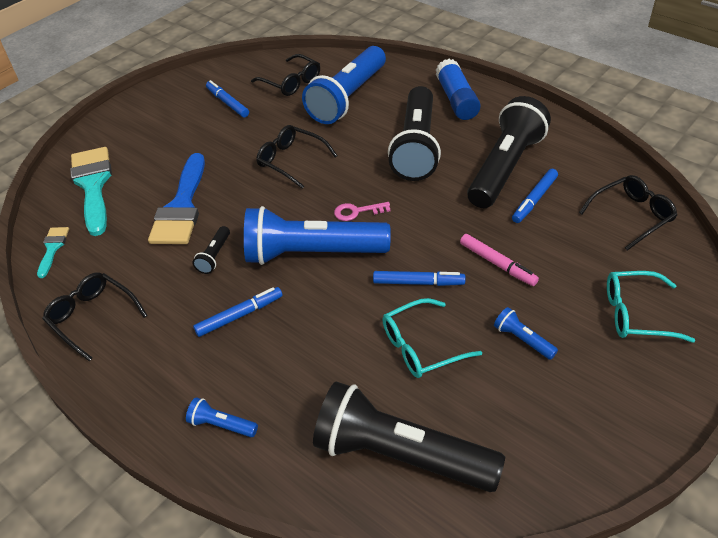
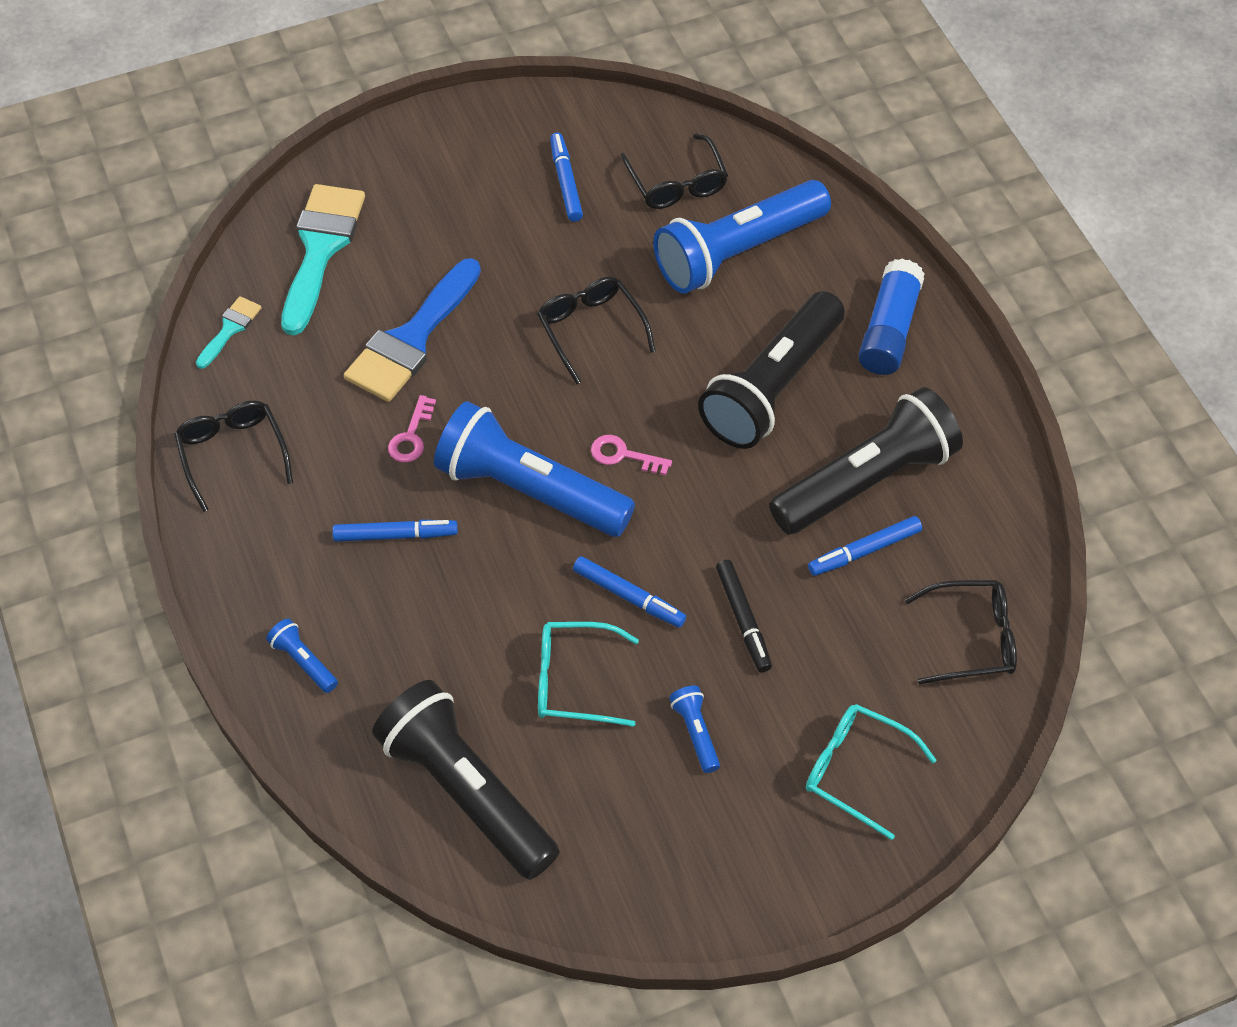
camera: 25 degrees right, 10 degrees up
black flashlight [192,226,230,274] -> pink key [388,395,436,463]
pink marker [460,234,539,286] -> black marker [716,560,772,672]

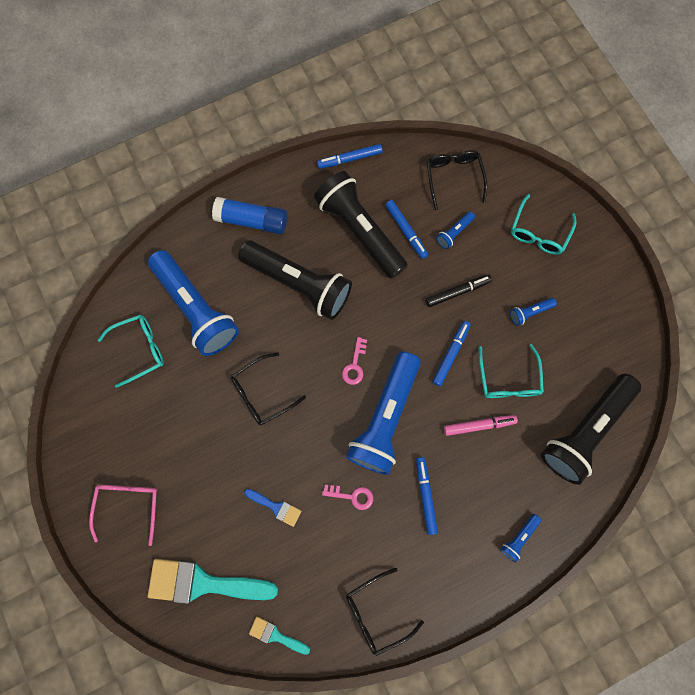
camera: 95 degrees left, 20 degrees up
blue brush [344,258,481,402] -> blue brush [244,489,301,527], size x0.48
blue marker [550,133,583,222] -> blue marker moved to [317,144,382,169]
black glasses [620,134,728,209] -> turquoise glasses [98,314,164,388]
none -> pink glasses [89,485,157,546]
none -> blue flashlight [436,211,475,249]
none -> pink marker [444,415,518,436]

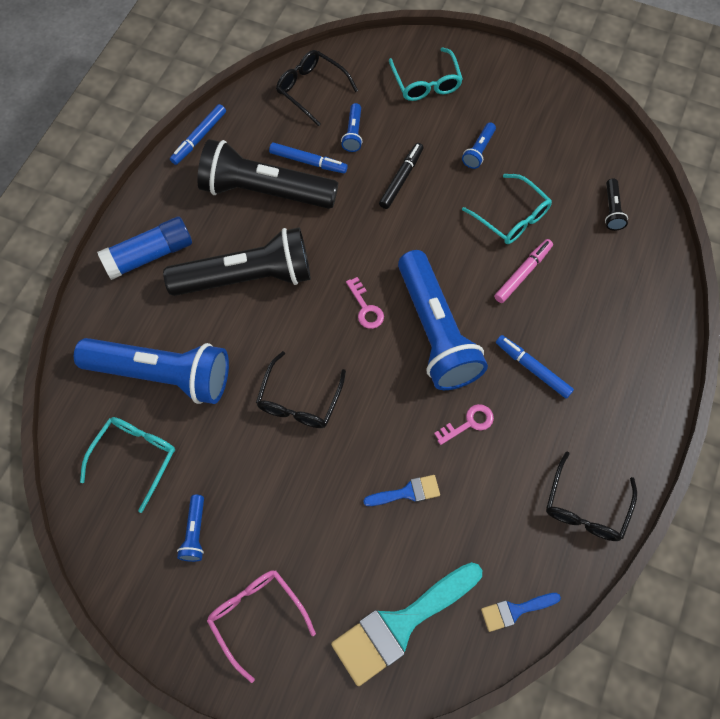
camera: 40 degrees left, 10 degrees down
turquoise brush [249,617,310,655] -> blue brush [481,593,561,632]
blue marker [432,321,471,386] -> none
blue flashlight [500,514,541,563] -> blue flashlight moved to [177,495,204,562]
black flashlight [541,374,641,485] -> black flashlight [605,178,628,231], size x0.40

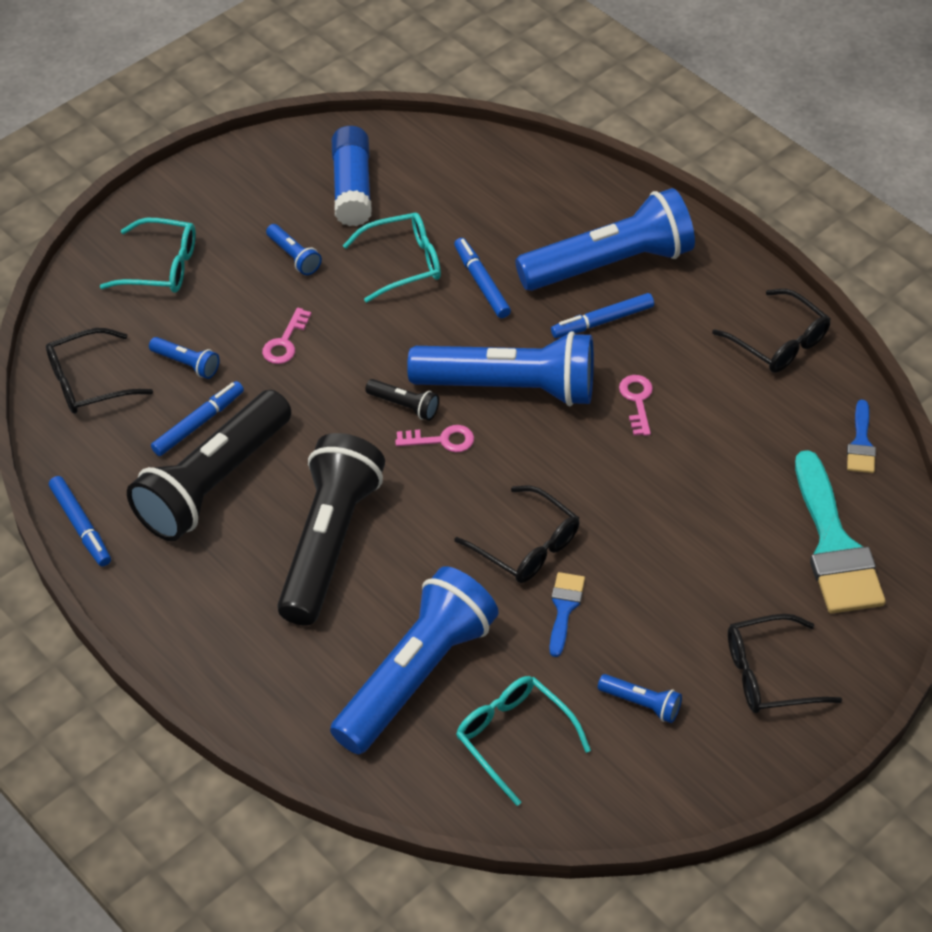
camera: 65 degrees left, 15 degrees down
blue glue stick [97,217,192,280] -> blue glue stick moved to [332,126,372,226]
pink glasses [207,570,316,683] -> black glasses [728,614,842,713]
blue brush [363,475,440,506] -> blue brush moved to [549,572,585,657]
black marker [379,143,424,209] -> pink key [262,308,311,364]
pink marker [494,239,553,303] -> blue marker [454,238,511,318]
black flashlight [605,178,628,231] -> black flashlight moved to [365,379,439,421]
none -> blue flashlight [515,188,695,291]

